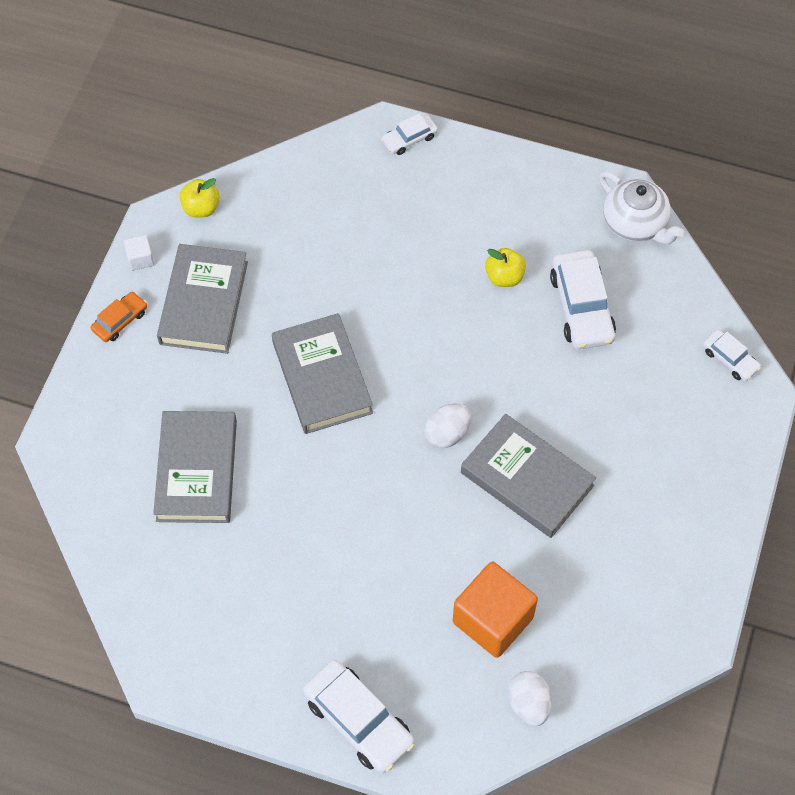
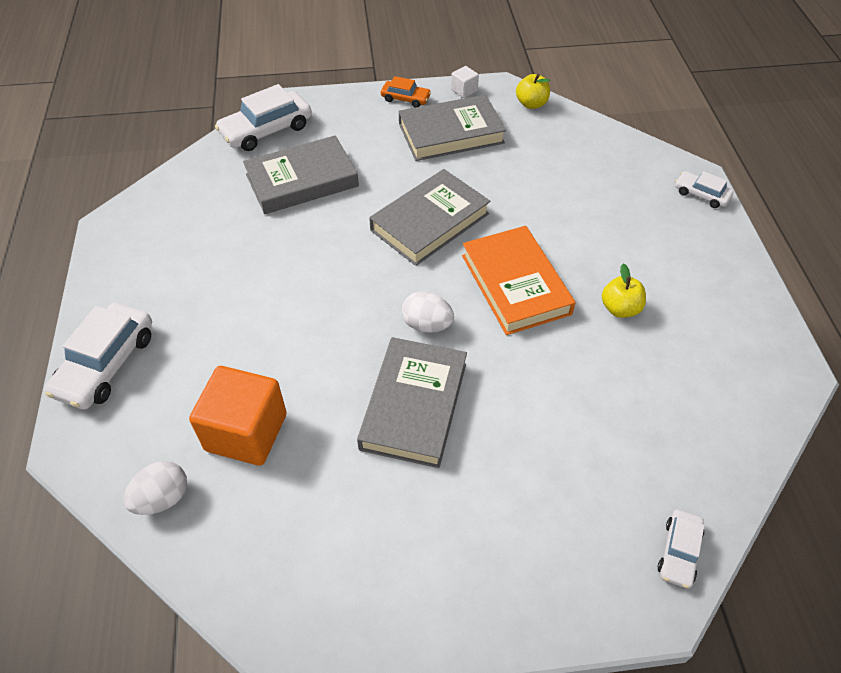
camera: 65 degrees right, 10 degrees down
white car [550,250,616,349] -> white car moved to [215,84,312,151]
white teapot [599,171,684,244] -> none
none -> orange book [462,226,575,335]

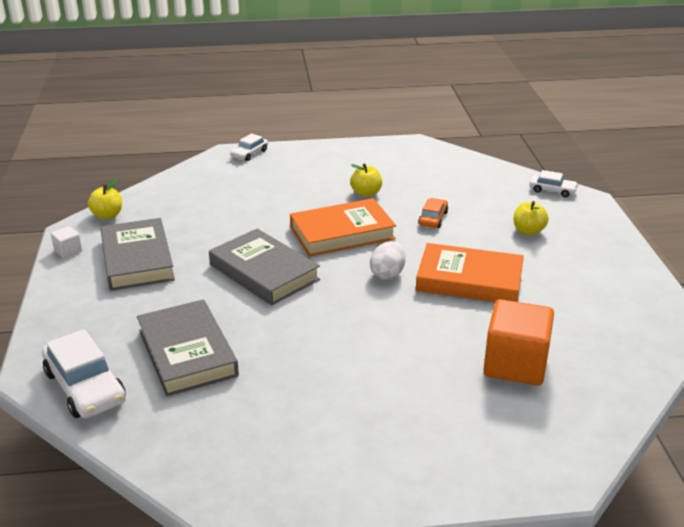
camera: 90 degrees left, 20 degrees down
white car [44,303,152,410] -> none
white egg [123,461,187,515] -> none
grey book [357,337,467,468] -> orange book [416,243,524,302]
orange car [381,76,431,108] -> orange car moved to [418,198,448,228]
none -> yellow apple [514,201,549,235]

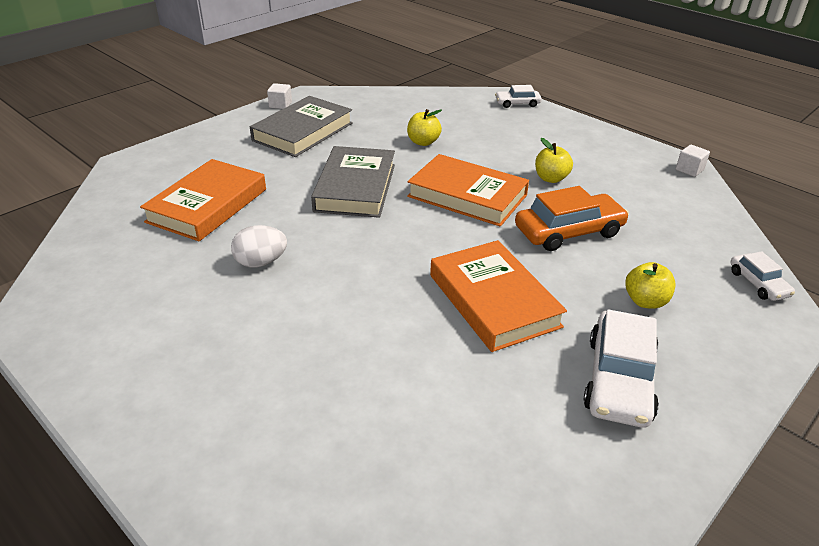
camera: 50 degrees right, 5 degrees up
white car [42,329,126,418] -> white car moved to [584,309,659,428]
yellow apple [88,179,122,220] -> yellow apple moved to [407,109,442,146]
grey book [137,299,239,396] -> orange book [140,159,266,241]
white egg [370,241,406,280] -> white egg moved to [231,225,287,267]
orange car [418,198,448,228] -> orange car [515,186,629,251], size x1.82
orange cube [483,299,554,386] -> none
none -> white cube [676,145,710,177]

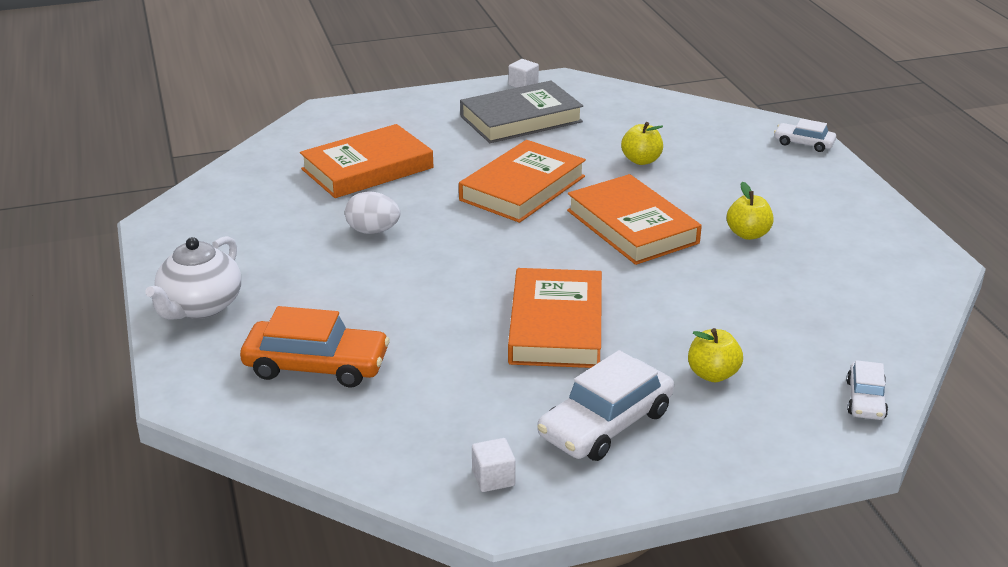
camera: 30 degrees right, 5 degrees down
grey book [311,146,395,218] -> orange book [459,140,586,223]
orange car [515,186,629,251] -> orange car moved to [240,306,390,388]
white cube [676,145,710,177] -> white cube moved to [472,438,516,492]
none -> white teapot [145,236,241,320]

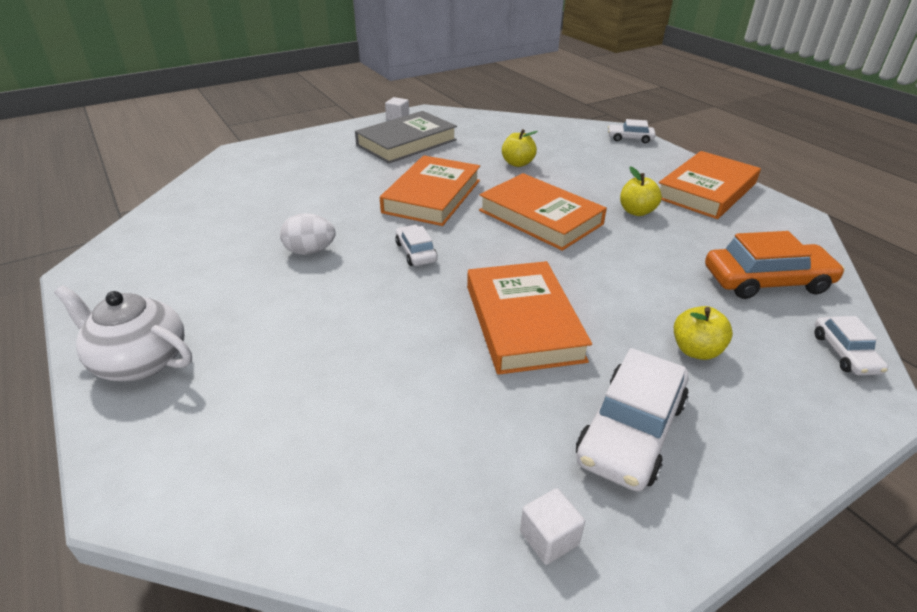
camera: 15 degrees left, 5 degrees up
white teapot [145,236,241,320] -> white teapot turned 105 degrees clockwise [54,285,192,381]
orange car [240,306,390,388] -> orange car moved to [705,231,845,299]
orange book [300,124,433,198] -> orange book moved to [659,151,761,219]
none -> white car [395,225,438,266]

